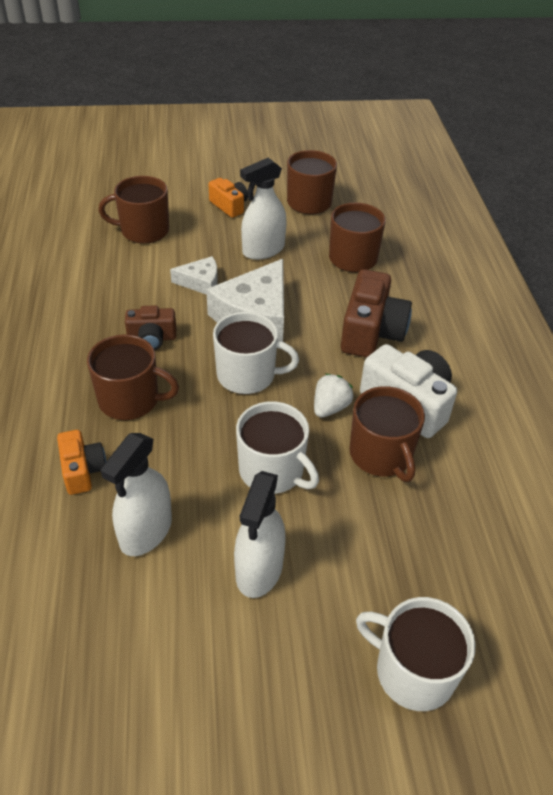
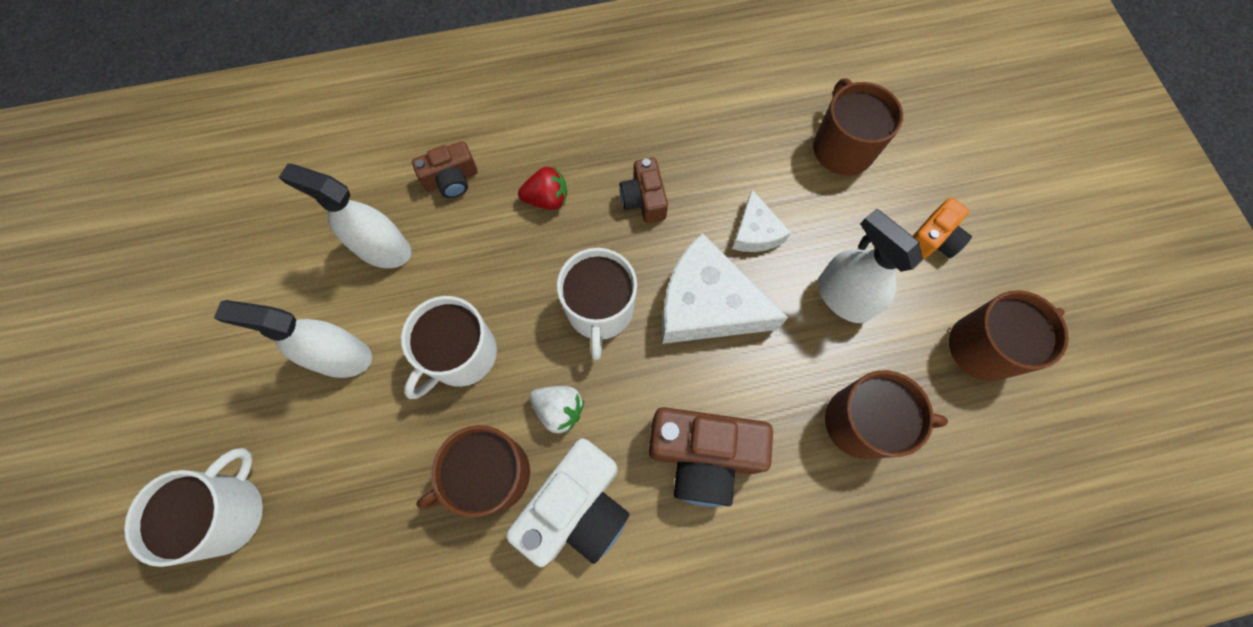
camera: 85 degrees right, 25 degrees up
orange camera [57,430,106,495] -> brown camera [412,141,478,198]
brown mug [87,334,179,420] -> red strawberry [518,166,567,210]

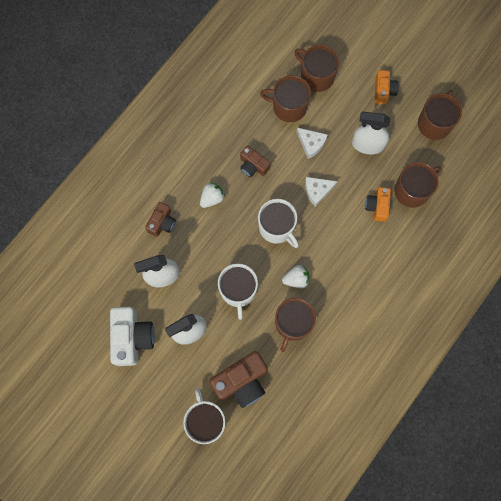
camera: 40 degrees left, 5 degrees up
white camera [506,438,630,567] -> white camera moved to [110,307,155,366]
red strawberry [518,166,567,210] -> white strawberry [200,182,225,208]
brown camera [649,407,773,507] -> brown camera moved to [209,351,268,408]
white cheese [661,233,788,344] -> white cheese [305,177,338,207], size x0.53
none -> brown mug [260,75,311,122]
none -> orange camera [365,187,391,222]

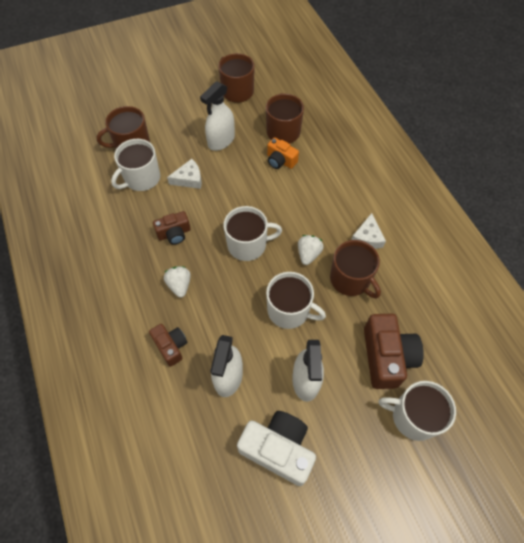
camera: 60 degrees left, 15 degrees down
brown mug [260,75,311,122] -> white mug [111,139,160,191]
white cheese [305,177,338,207] -> white cheese moved to [351,213,386,249]
orange camera [375,70,399,104] -> none

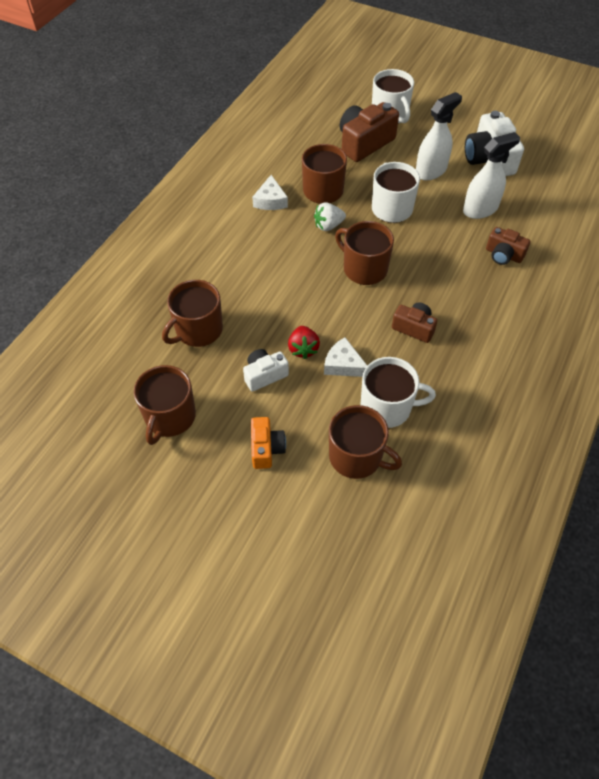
camera: 130 degrees left, 5 degrees down
brown camera [149,324,187,367] -> brown camera turned 75 degrees counterclockwise [486,227,531,265]
white strawberry [164,266,191,298] -> none
white spray bottle [200,81,235,151] -> white camera [243,349,289,392]
white mug [224,206,282,261] -> brown mug [335,221,394,285]
orange camera [267,137,299,169] -> orange camera moved to [251,417,286,469]
white cheese [351,213,386,249] -> white cheese turned 120 degrees clockwise [252,175,288,210]
none -> red strawberry [288,326,320,359]

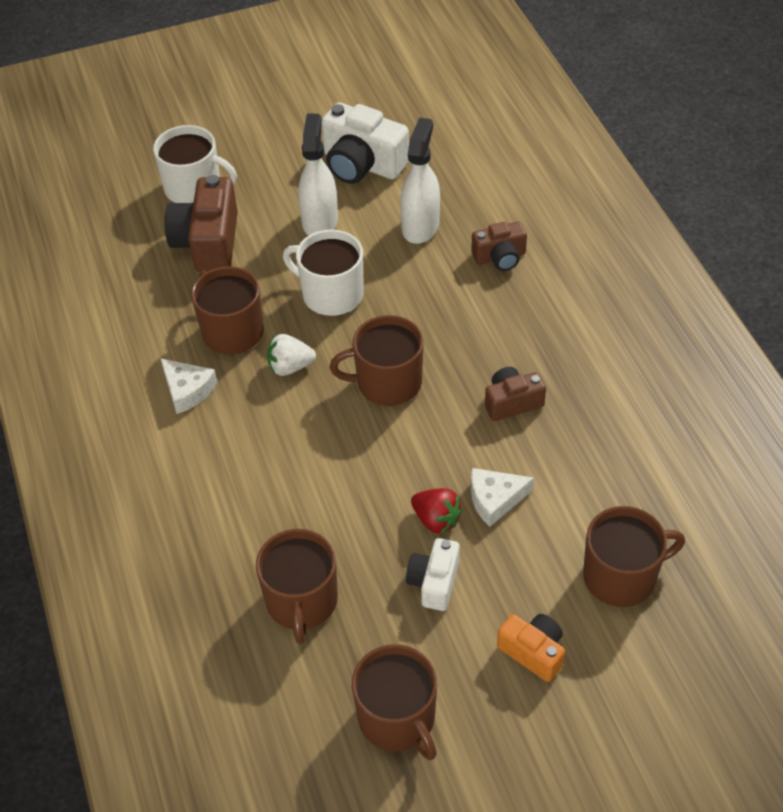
camera: 45 degrees left, 5 degrees down
white strawberry [314,202,346,231] -> white strawberry turned 60 degrees clockwise [267,334,316,376]
white mug [361,357,436,428] -> none

